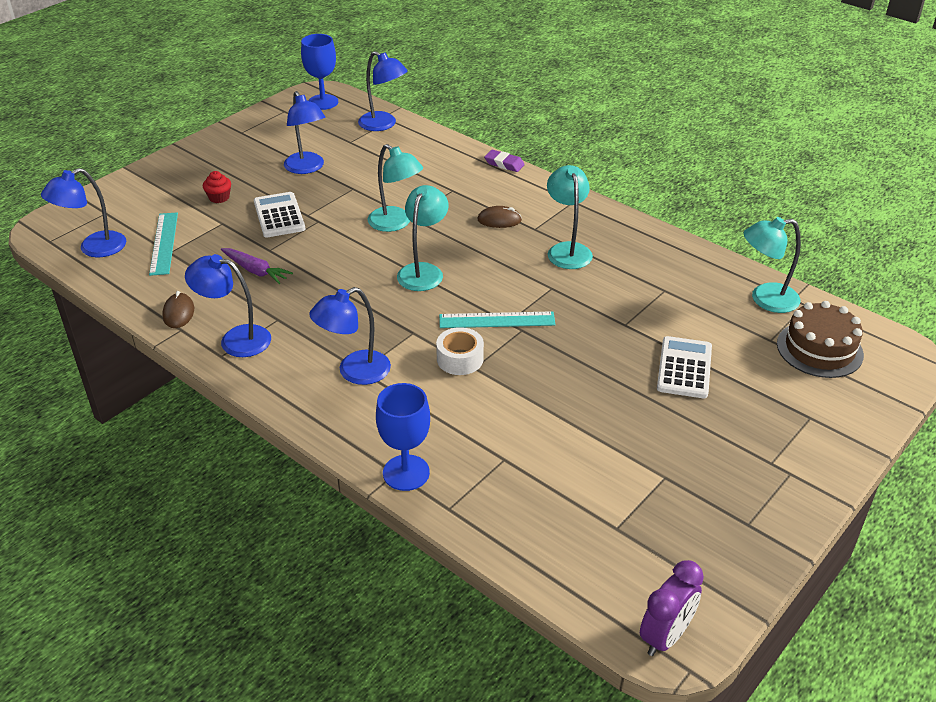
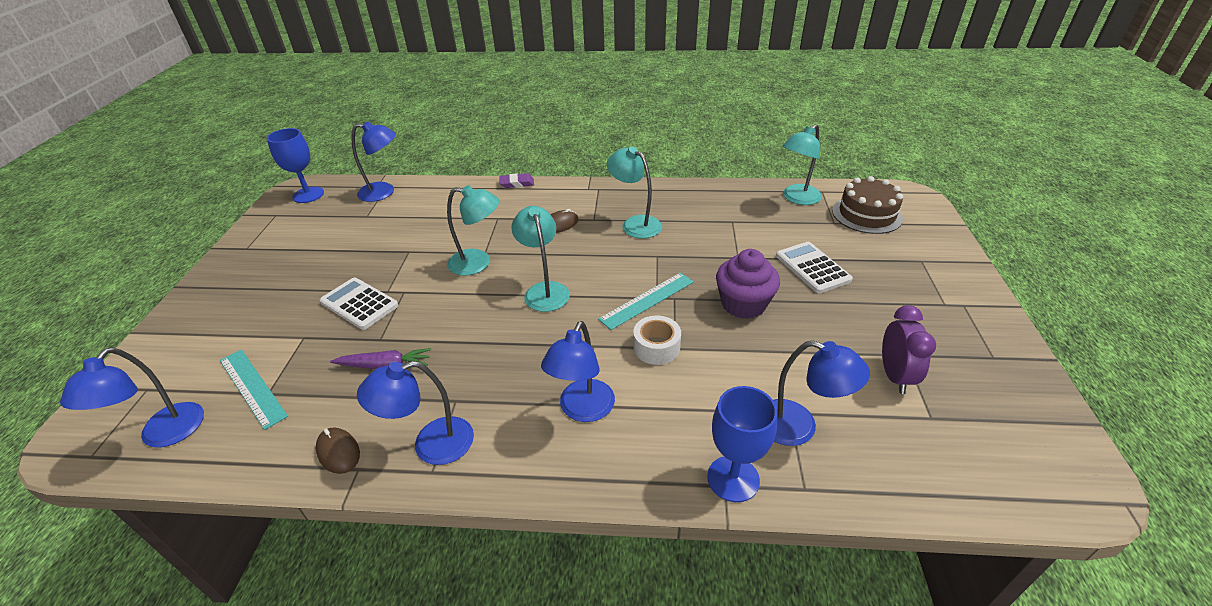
camera: 35 degrees left, 0 degrees up
red cupcake [203,171,231,203] -> none
blue lamp [284,91,325,174] -> blue lamp moved to [773,340,870,446]
purple clock [640,560,704,656] -> purple clock moved to [882,305,936,394]
none -> purple cupcake [716,249,780,319]

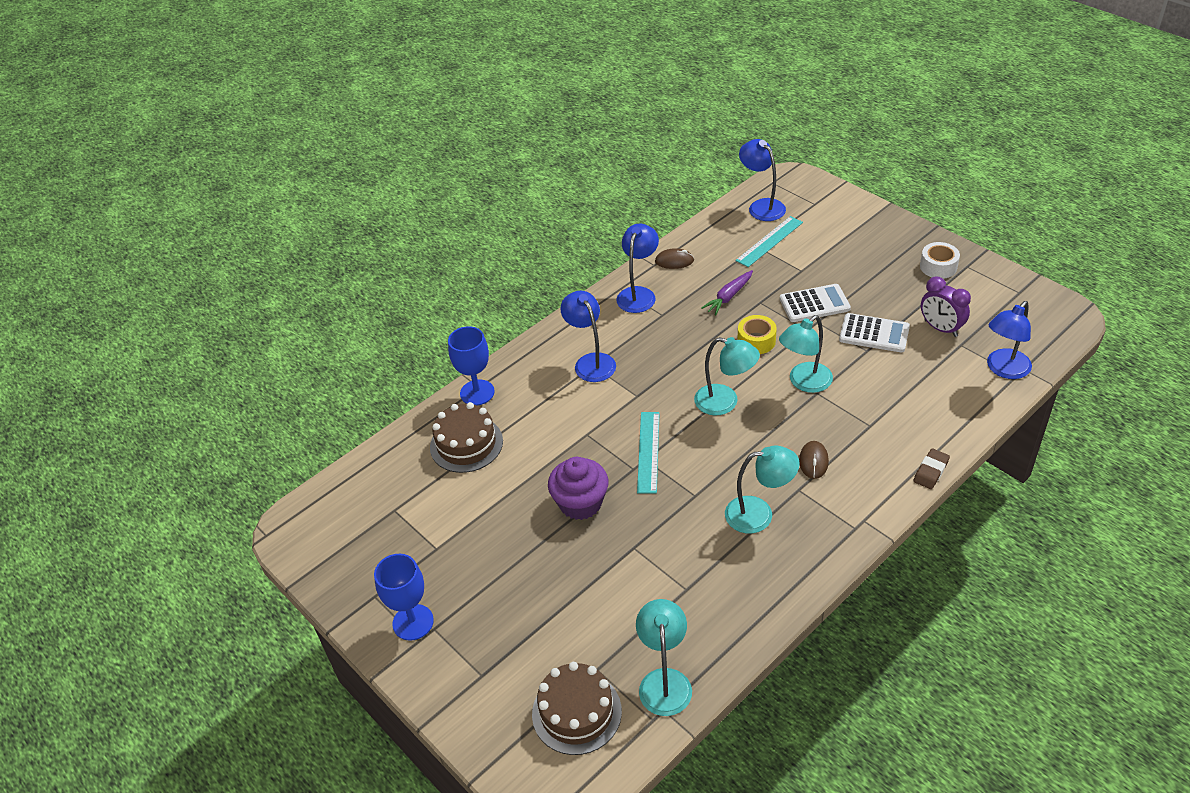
camera: 135 degrees right, 5 degrees up
turquoise ruler [220,349,288,430] -> turquoise ruler turned 45 degrees counterclockwise [735,216,803,267]
blue goblet [267,128,324,203] -> blue goblet moved to [374,554,434,641]
purple eraser [499,173,534,188] -> brown eraser [913,449,950,489]
white tape [633,316,681,365] -> white tape moved to [920,242,960,279]
blue lamp [773,340,870,446] -> brown cake [430,402,503,473]
white calculator [776,242,853,293] -> white calculator moved to [839,313,910,352]
purple clock [882,305,936,394] -> purple clock moved to [921,276,971,337]
none -> yellow tape [738,315,777,354]

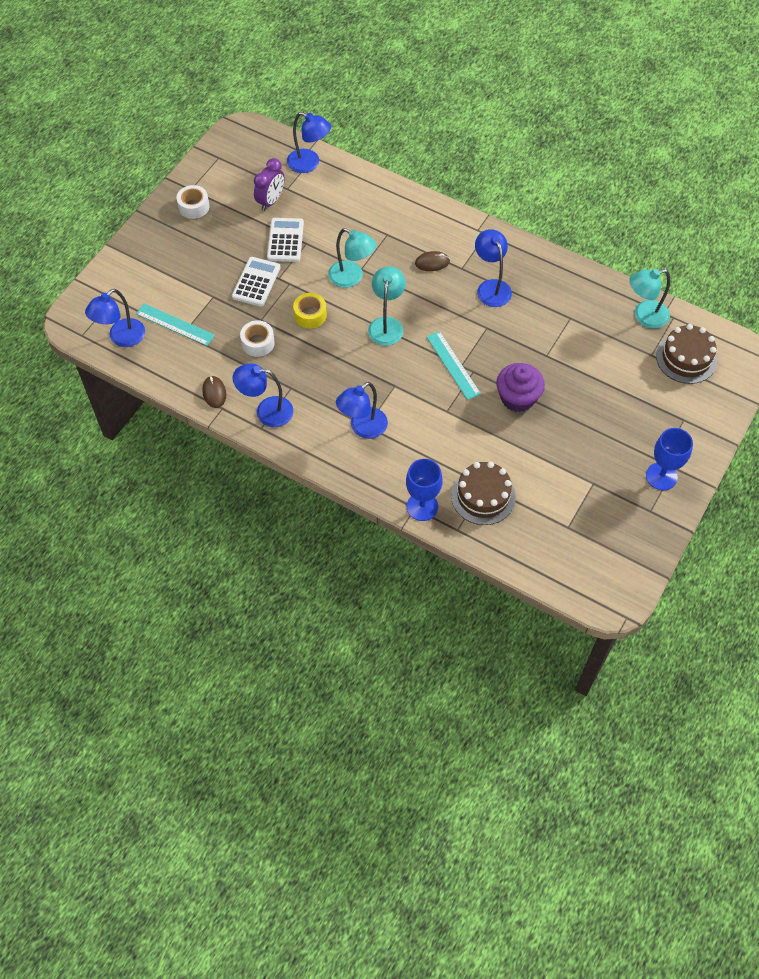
camera: 110 degrees left, 15 degrees up
turquoise ruler [637,412,660,494] -> turquoise ruler turned 75 degrees clockwise [427,331,481,400]
purple carrot [701,270,753,315] -> white tape [240,320,275,357]
turquoise lamp [725,445,800,533] -> blue lamp [475,229,512,307]
white calculator [780,284,851,322] -> white calculator turned 45 degrees clockwise [232,257,281,306]
brown eraser [913,449,950,489] -> none

